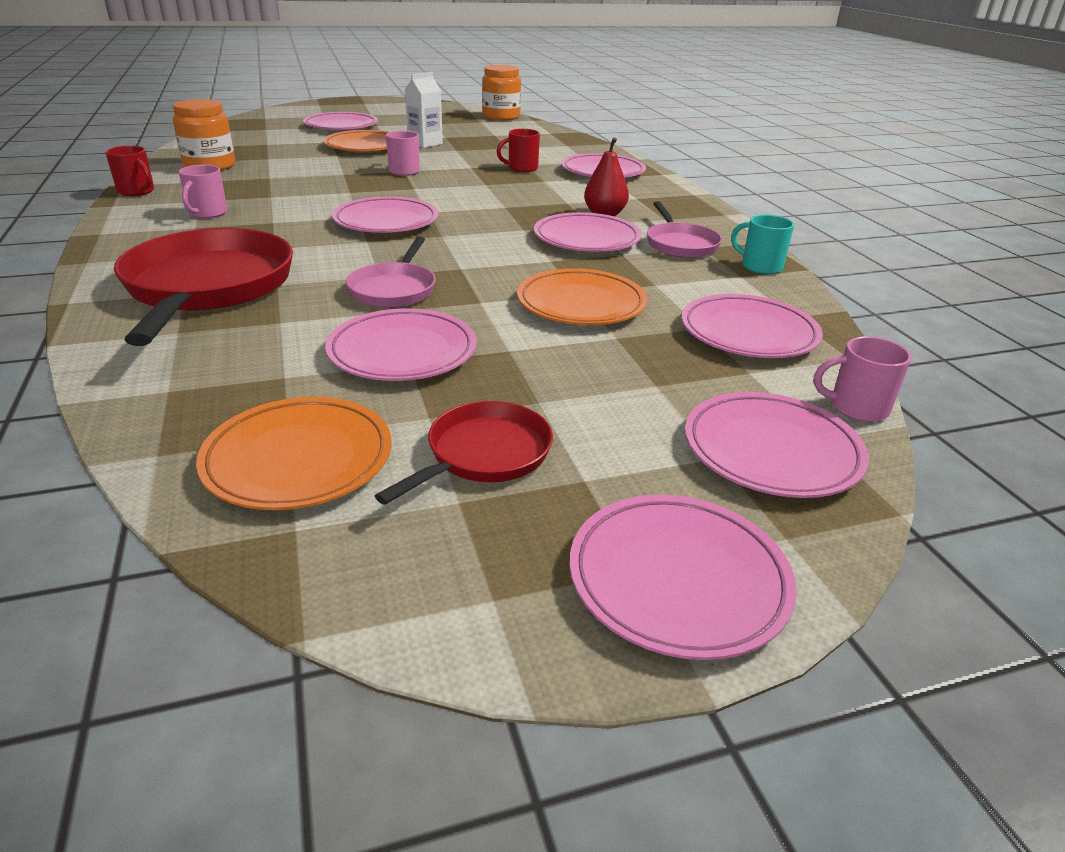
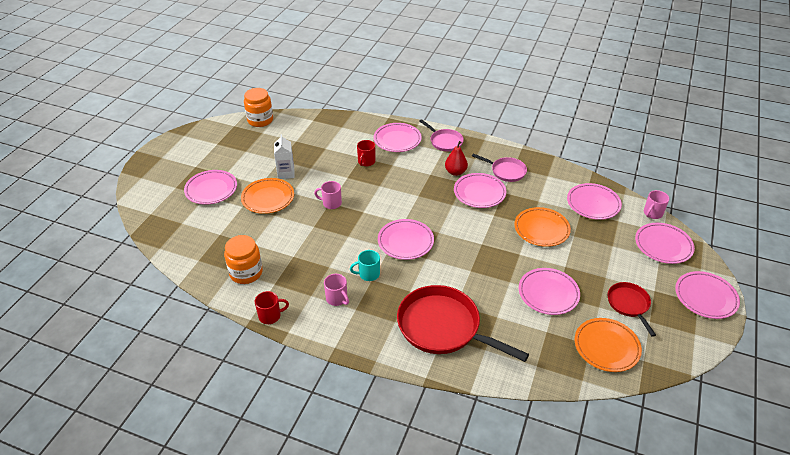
camera: 50 degrees left, 10 degrees up
pink pan [346,237,435,307] -> pink pan moved to [419,119,464,151]
turquoise mug [731,215,794,274] -> turquoise mug moved to [350,250,380,281]

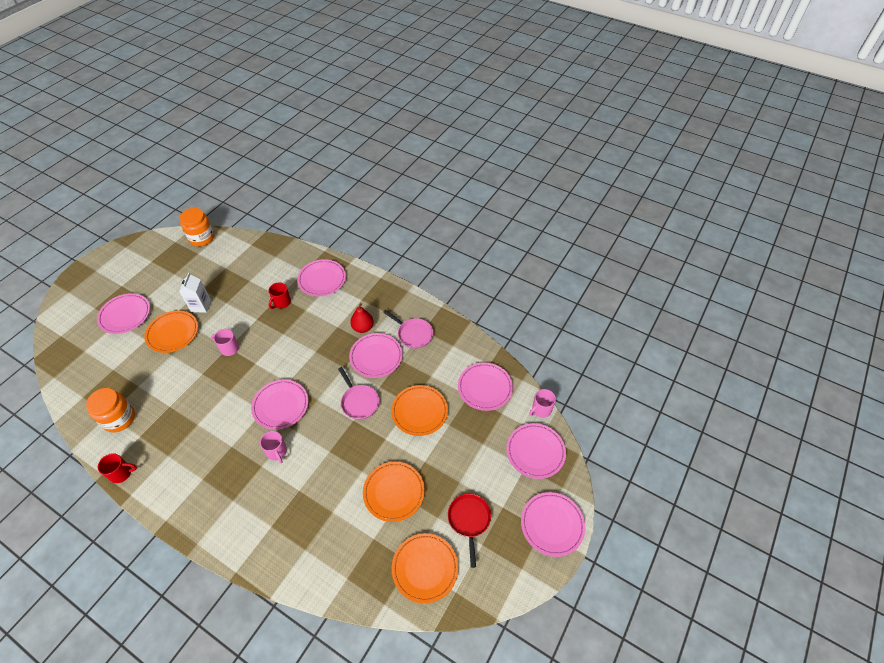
camera: 10 degrees right, 10 degrees up
pink mug [324,274,349,306] -> pink mug moved to [260,431,287,463]
turquoise mug [350,250,380,281] -> none
red pan [397,285,529,362] -> none
pink pan [419,119,464,151] -> pink pan moved to [338,367,379,420]
pink plate [519,268,580,315] -> orange plate [363,462,425,522]

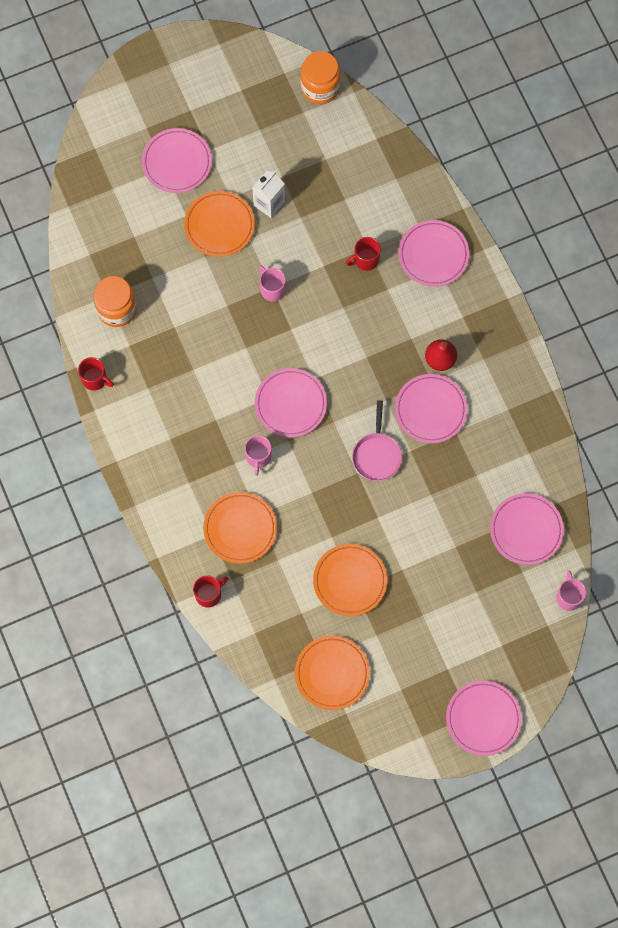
camera: 35 degrees right, 20 degrees up
pink pan [383,310,433,349] -> none
orange plate [391,385,448,436] -> orange plate moved to [203,492,277,564]
red pan [448,494,491,568] -> none
pink plate [506,423,566,479] -> none
pink mug [529,389,556,418] -> pink mug turned 90 degrees clockwise [556,571,586,611]
none -> red mug [193,575,228,608]

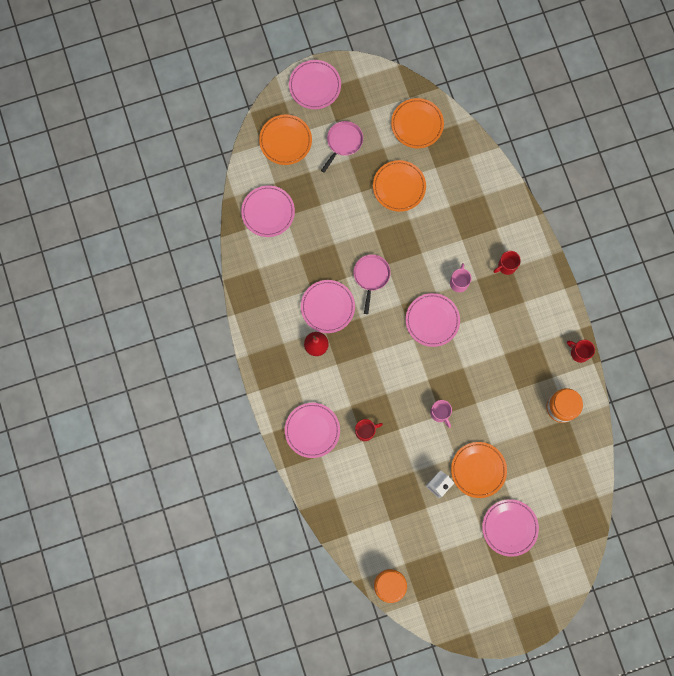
camera: 175 degrees left, 5 degrees up
red mug [193,575,228,608] -> red mug moved to [493,251,521,275]
orange plate [203,492,277,564] -> orange plate moved to [259,115,312,165]
pink mug [556,571,586,611] -> none
none -> pink pan [321,121,363,173]

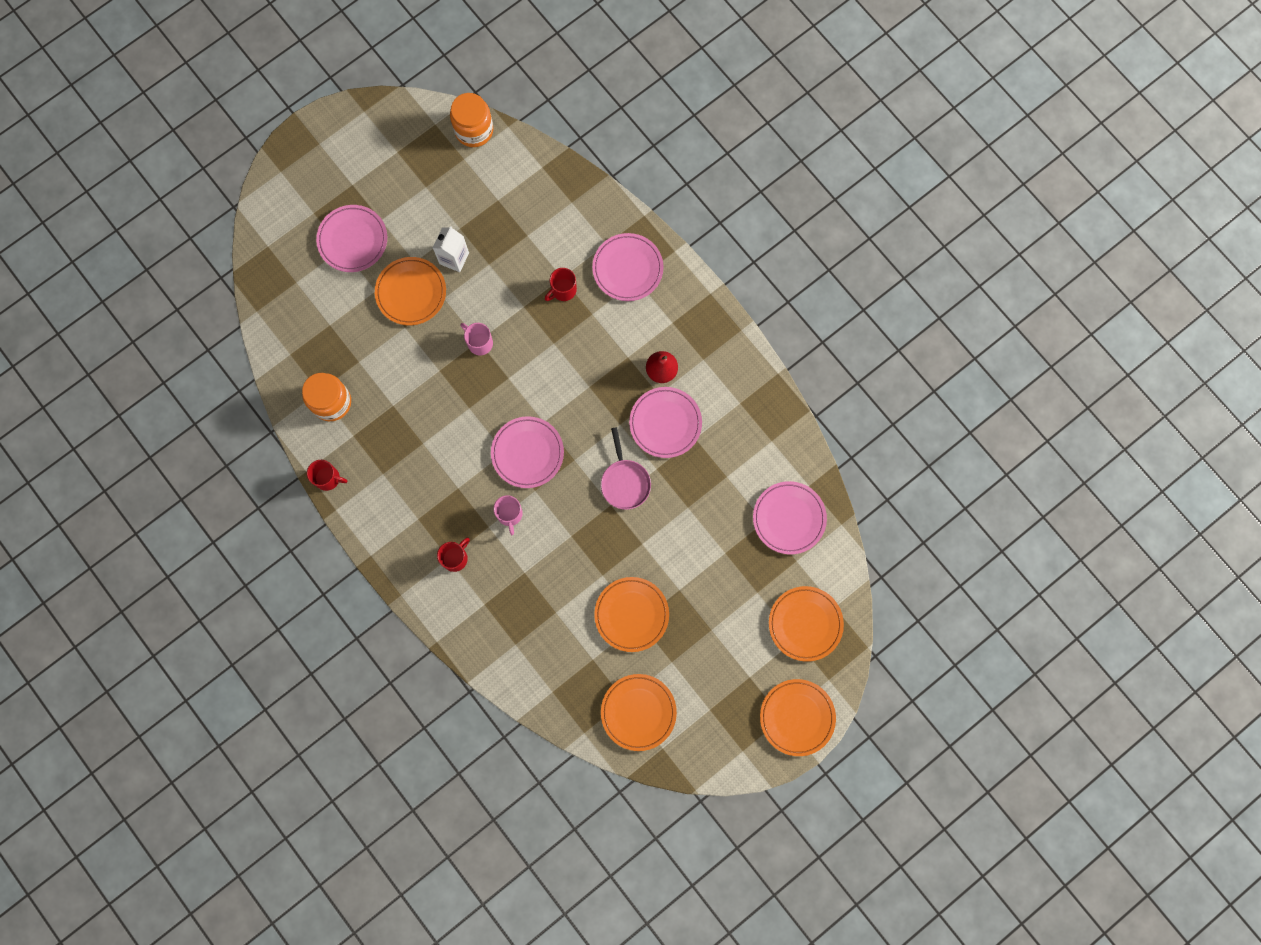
camera: 160 degrees right, 0 degrees up
pink plate [289,60,341,109] -> orange plate [760,679,836,756]
pink pan [321,121,363,173] -> none

